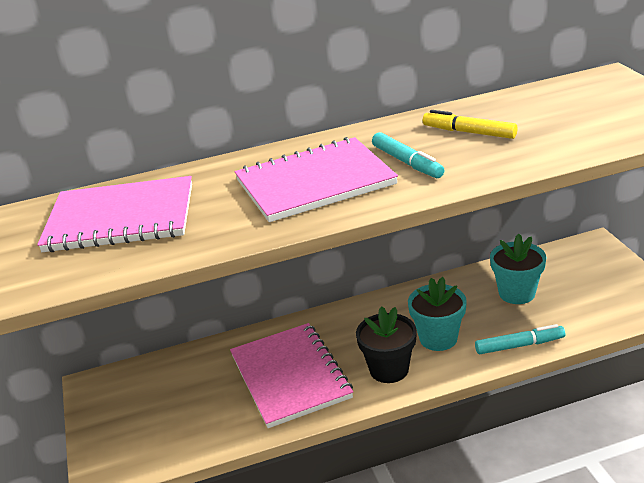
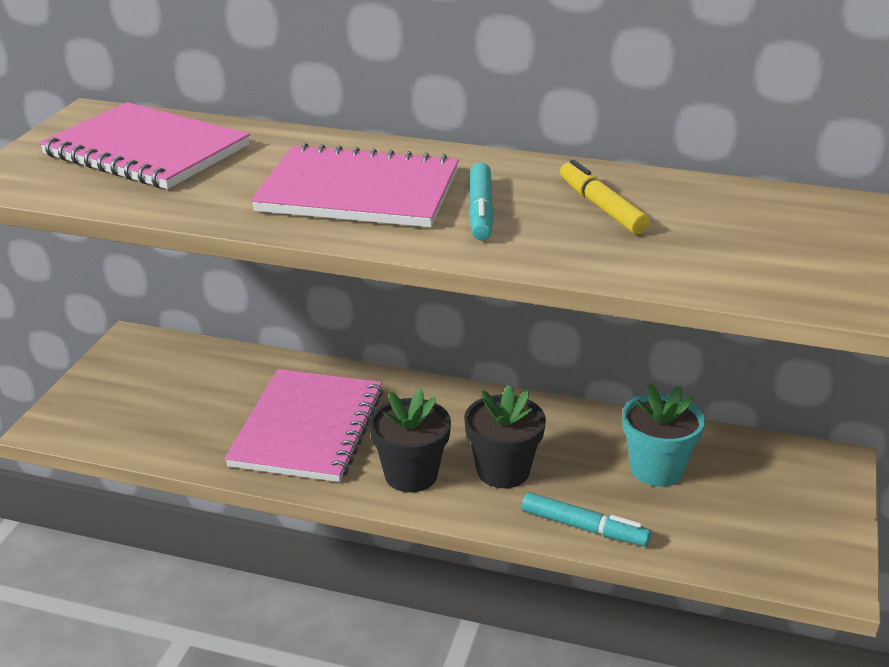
camera: 30 degrees right, 0 degrees up
turquoise flower pot [408,277,467,351] -> black flower pot [464,385,546,488]

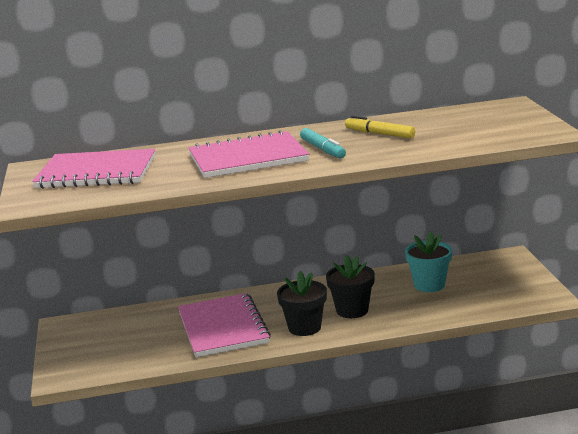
camera: 25 degrees left, 10 degrees down
turquoise marker [522,492,651,546] -> none

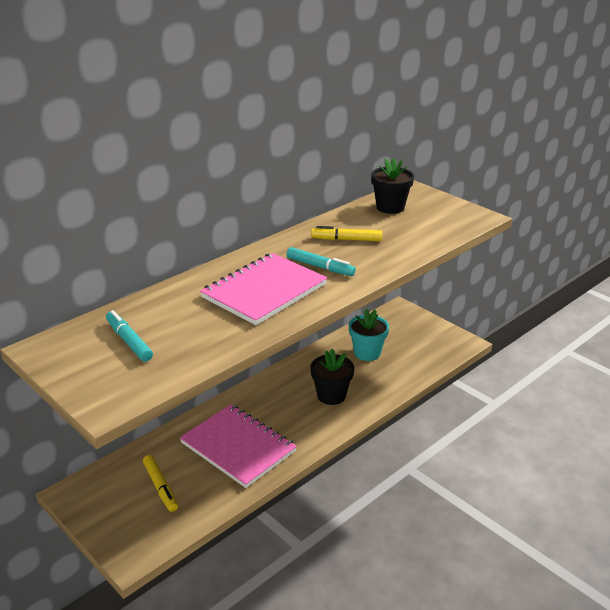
camera: 35 degrees left, 10 degrees up
pink notebook [32,149,155,189] -> turquoise marker [106,310,153,362]
black flower pot [277,271,327,336] -> black flower pot moved to [371,158,414,214]
none -> yellow marker [143,455,178,512]

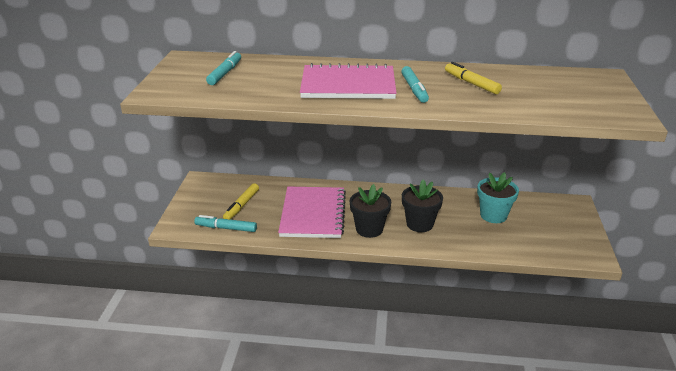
camera: 50 degrees right, 0 degrees up
black flower pot [371,158,414,214] -> black flower pot moved to [350,184,391,238]
none -> turquoise marker [194,215,257,232]

